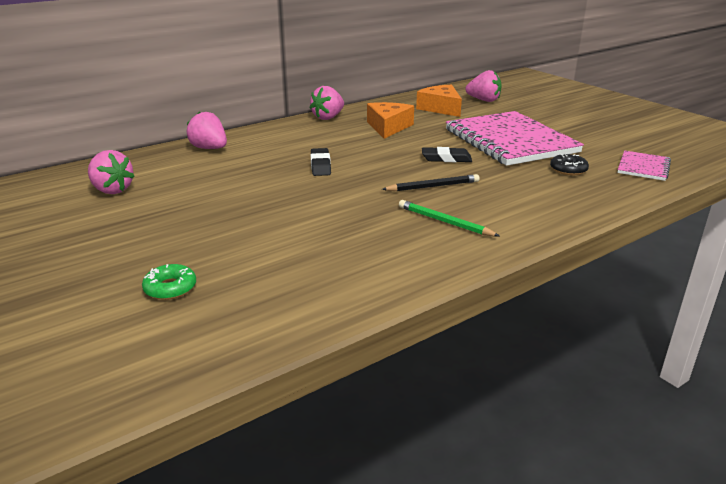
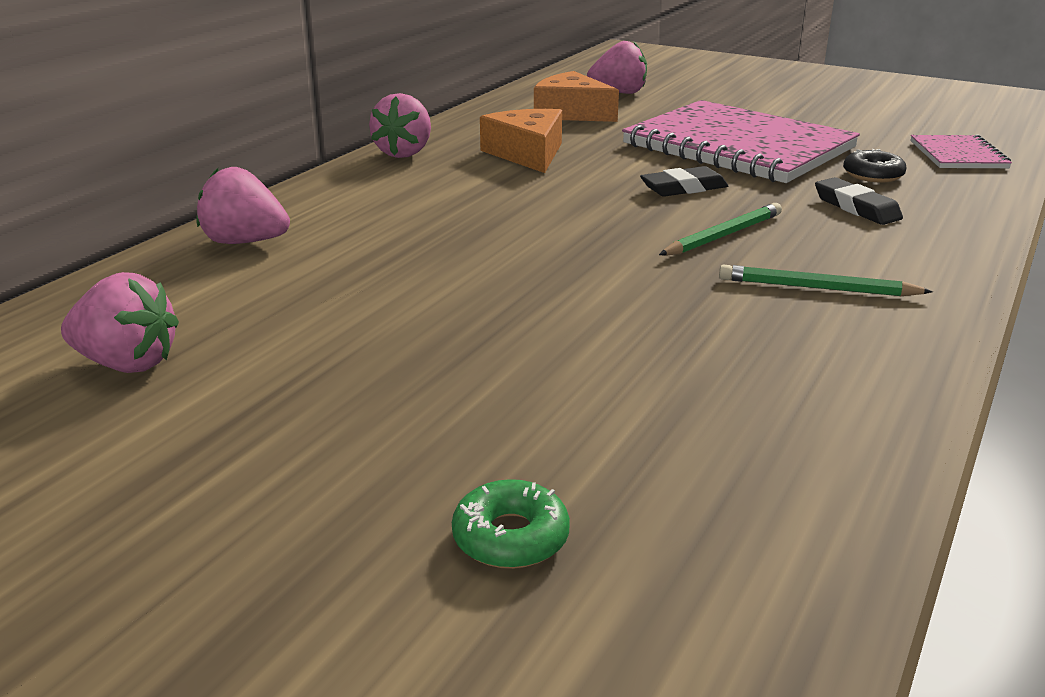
camera: 25 degrees left, 0 degrees up
black eraser [311,148,331,176] -> black eraser moved to [815,177,903,225]
black pencil [382,174,480,191] -> green pencil [659,203,782,256]

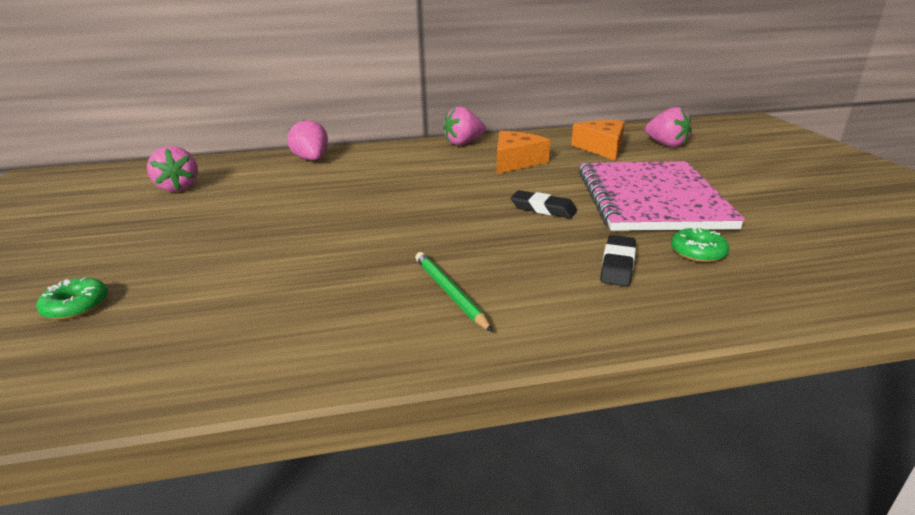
camera: 50 degrees right, 0 degrees up
green pencil [659,203,782,256] -> none
black donut [843,149,907,182] -> green donut [671,227,729,262]
pink notebook [910,135,1012,168] -> none

